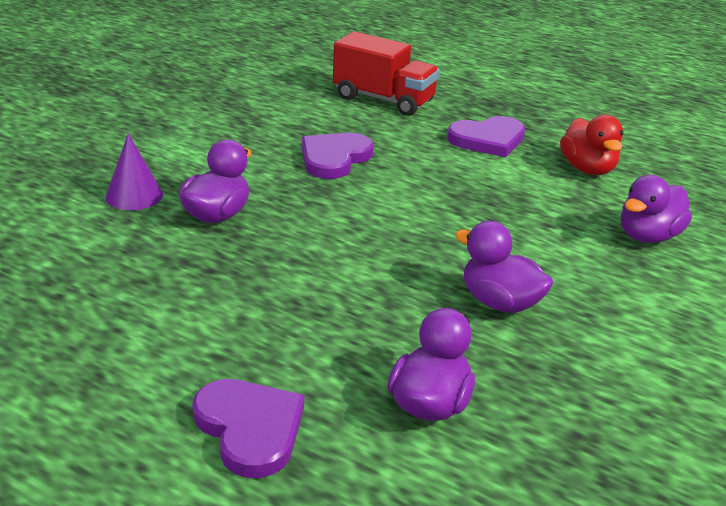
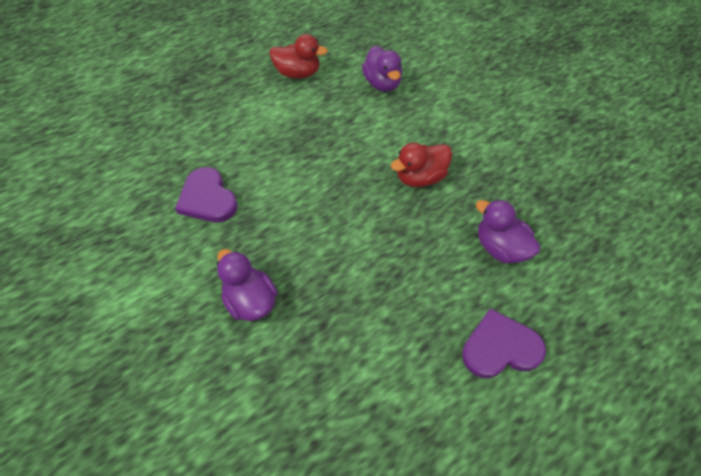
camera: 65 degrees left, 25 degrees up
purple cone [105,134,163,210] -> none
red truck [333,31,440,116] -> none
purple heart [447,116,525,157] -> none
purple duck [455,221,554,313] -> red duck [391,143,452,187]

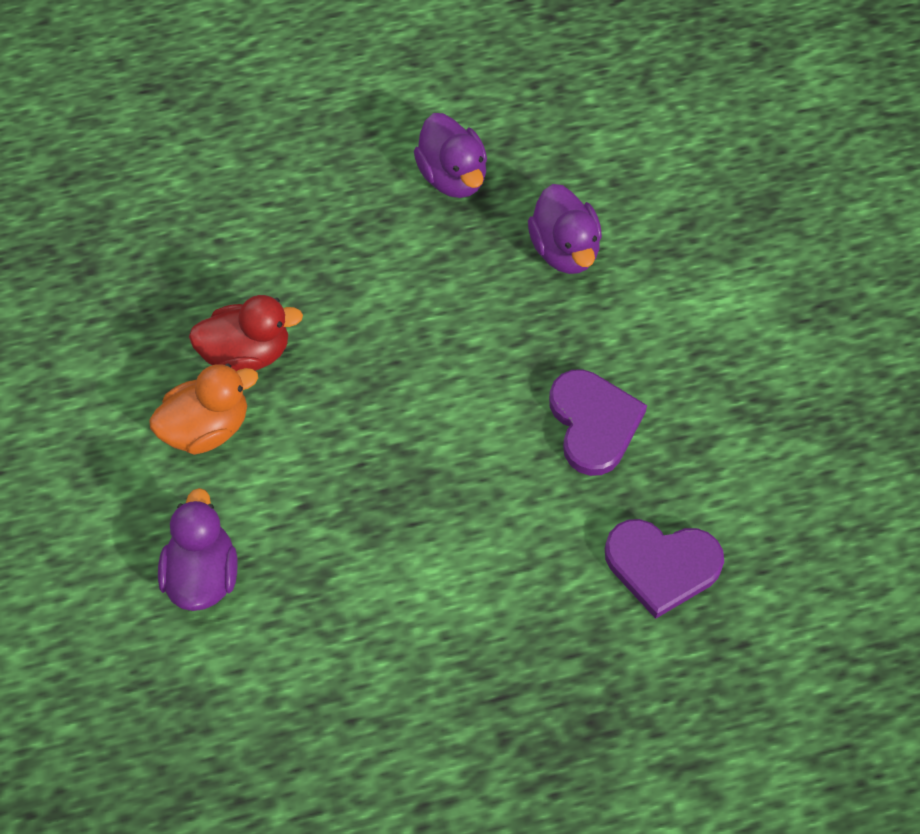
camera: 160 degrees left, 5 degrees up
red duck [270,34,328,79] -> none
purple heart [462,308,546,378] -> purple heart moved to [605,519,724,619]
purple duck [476,199,540,263] -> purple duck moved to [414,113,487,198]
none -> orange duck [149,364,258,455]

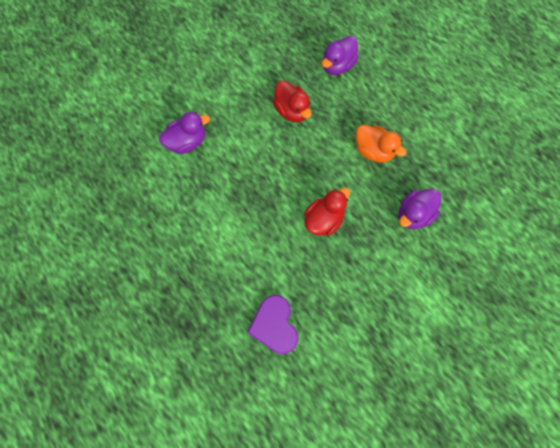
camera: 65 degrees right, 10 degrees up
orange duck [149,364,258,455] -> orange duck moved to [356,125,406,163]
purple duck [414,113,487,198] -> purple duck moved to [322,36,359,75]
purple heart [549,369,647,476] -> none
none -> red duck [304,188,350,236]

